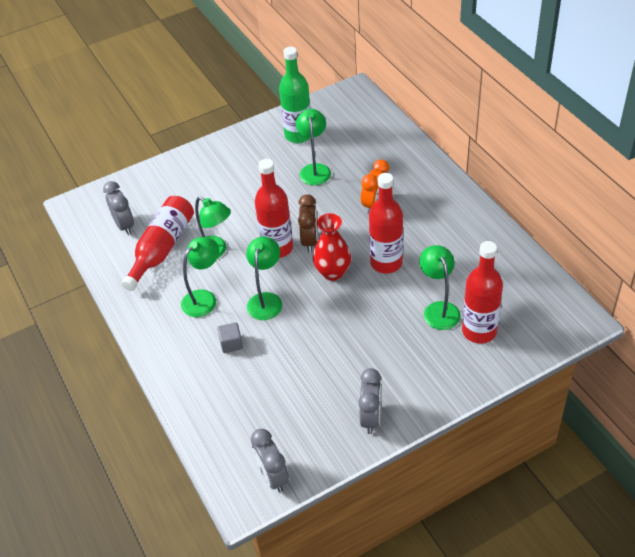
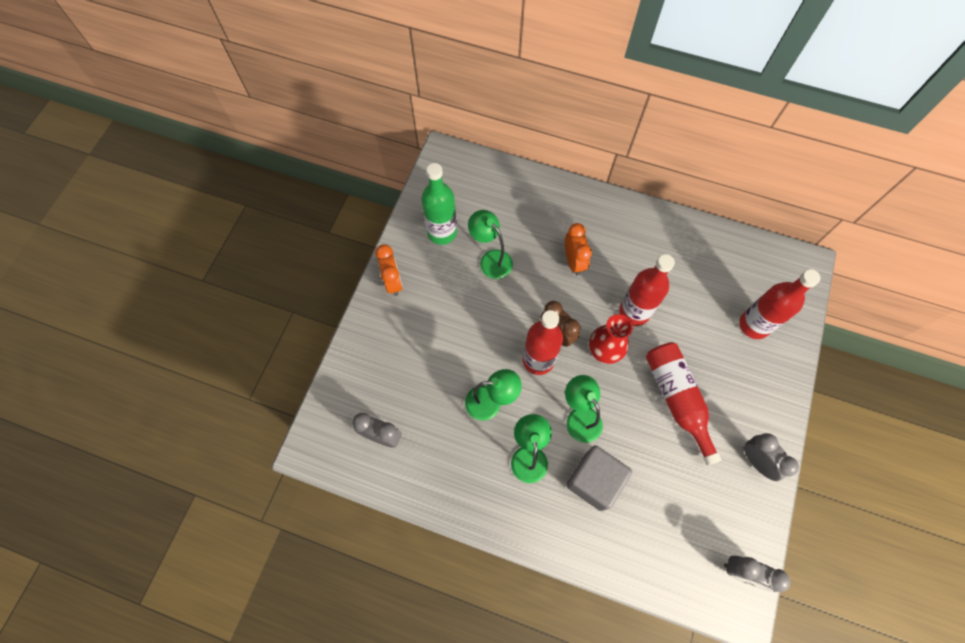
camera: 45 degrees left, 20 degrees up
red bottle [121,196,194,291] -> red bottle moved to [646,342,722,466]
grey cube [217,322,243,353] -> grey cube [566,445,632,511], size x2.10
green lamp [419,245,461,330] -> none
none -> orange clock [375,244,403,296]

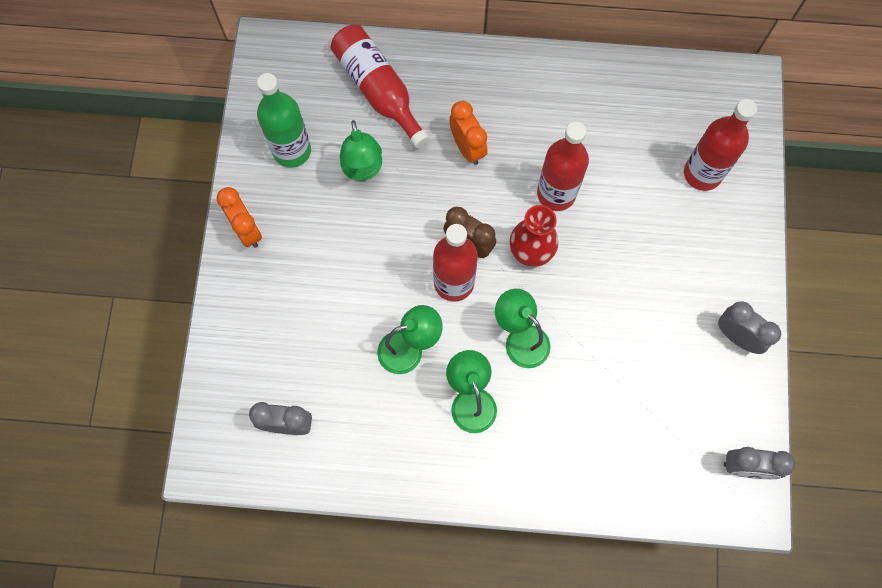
camera: 15 degrees left, 5 degrees up
green lamp [468,210,513,279] -> green lamp turned 135 degrees counterclockwise [340,120,382,181]
grey cube [566,445,632,511] -> none
red bottle [646,342,722,466] -> red bottle moved to [330,25,429,148]

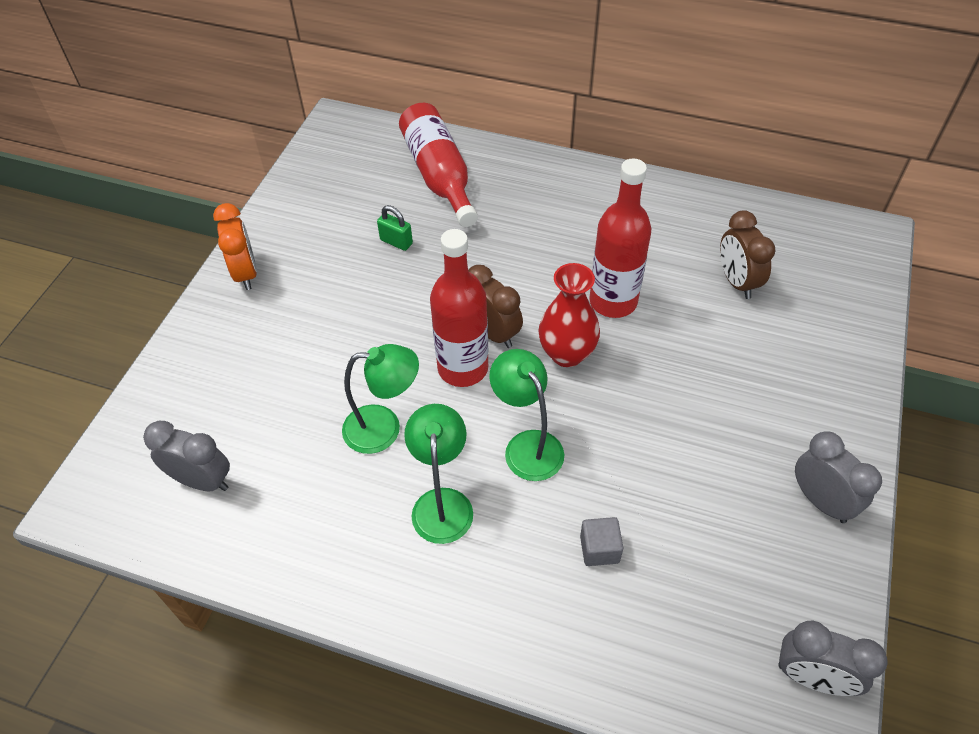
camera: 15 degrees right, 20 degrees down
green bottle [257,73,311,168] -> none
green lamp [340,120,382,181] -> green padlock [377,205,413,251]
orange clock [449,101,488,165] -> none
red bottle [684,99,757,191] -> none
none -> grey cube [580,517,623,566]
none -> brown clock [720,210,775,299]

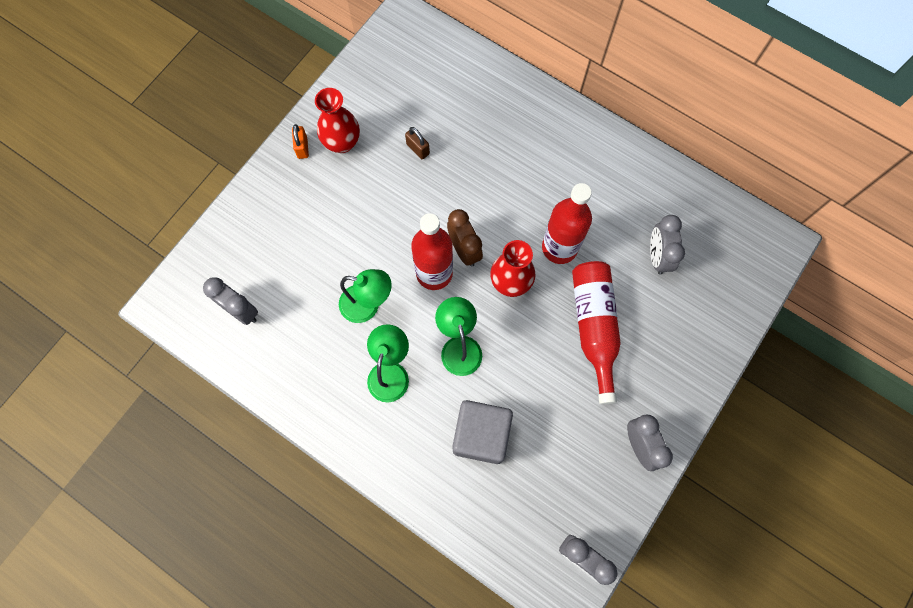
camera: 15 degrees right, 20 degrees up
orange clock [213,203,257,290] -> orange padlock [292,124,309,159]
green padlock [377,205,413,251] -> brown padlock [405,127,430,159]
red bottle [399,103,478,227] -> red bottle moved to [572,261,621,404]
grey cube [580,517,623,566] -> grey cube [452,400,513,464], size x2.10
brown clock [720,210,775,299] -> grey clock [650,215,685,275]
none -> red vase [315,88,360,153]

